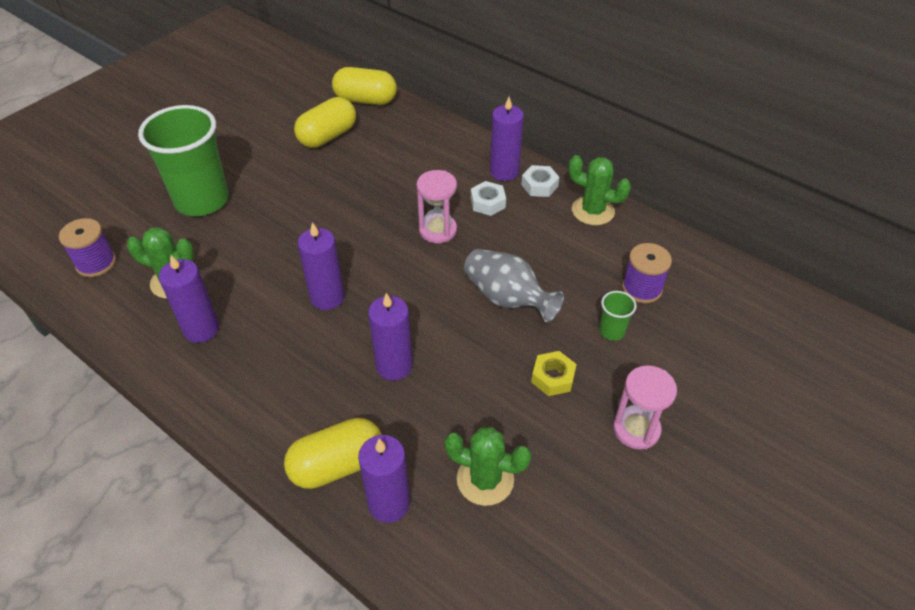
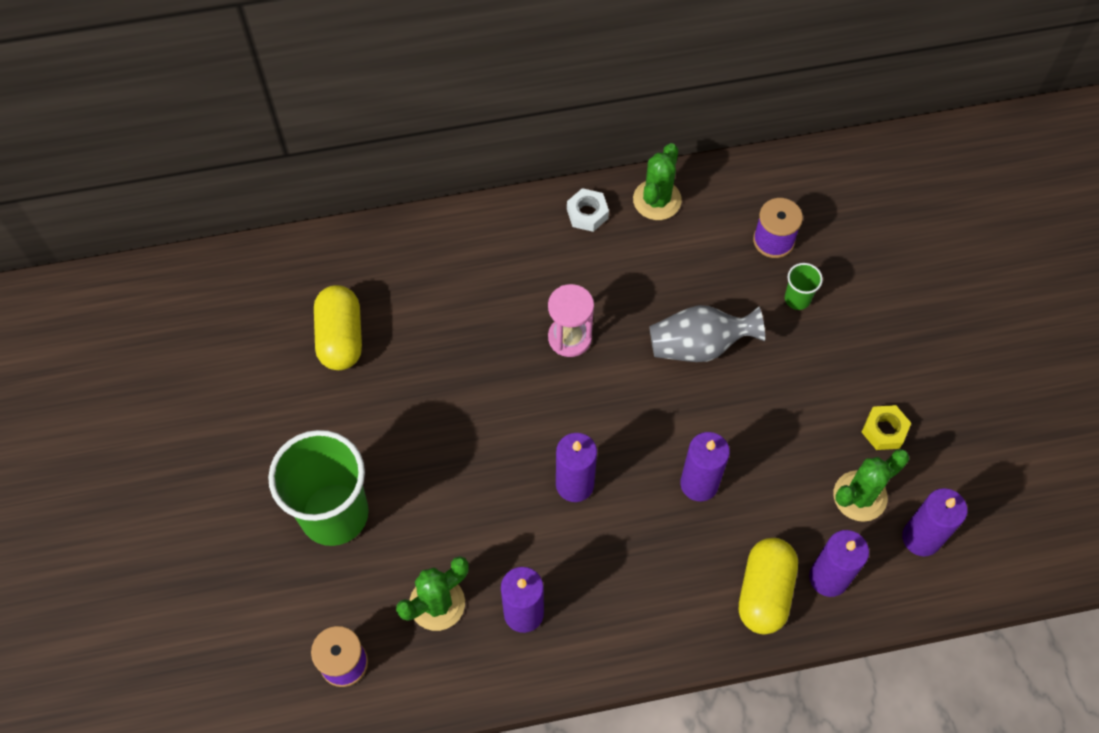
camera: 50 degrees left, 15 degrees up
yellow capsule [332,67,397,105] -> none
white nut [471,181,506,216] -> none
purple candle [490,97,524,181] -> purple candle moved to [902,488,967,556]
yellow nut [531,351,577,396] -> yellow nut moved to [862,405,911,450]
green cactus [568,155,631,225] -> green cactus turned 45 degrees counterclockwise [633,143,682,220]
pink hourglass [613,365,677,450] -> none

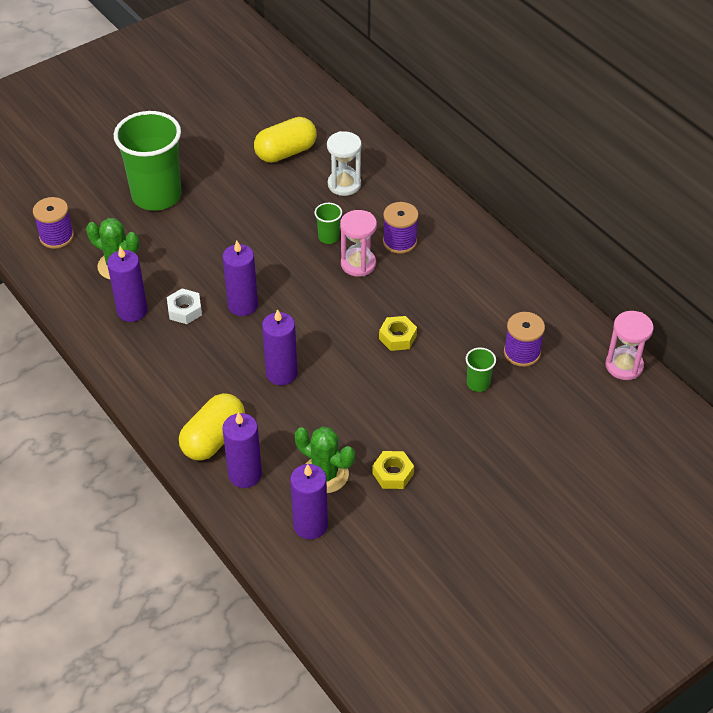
camera: 65 degrees right, 15 degrees down
white nut [567,188,609,232] -> white nut moved to [167,288,202,324]
green cactus [633,143,682,220] -> none
grey vase [650,305,765,362] -> yellow nut [379,316,417,351]
yellow capsule [739,538,798,634] -> yellow capsule turned 45 degrees counterclockwise [179,393,245,461]
none -> green cup [315,203,342,244]
none -> white hourglass [327,131,361,196]
none -> purple spool [383,202,419,254]
none -> pink hourglass [606,311,654,380]

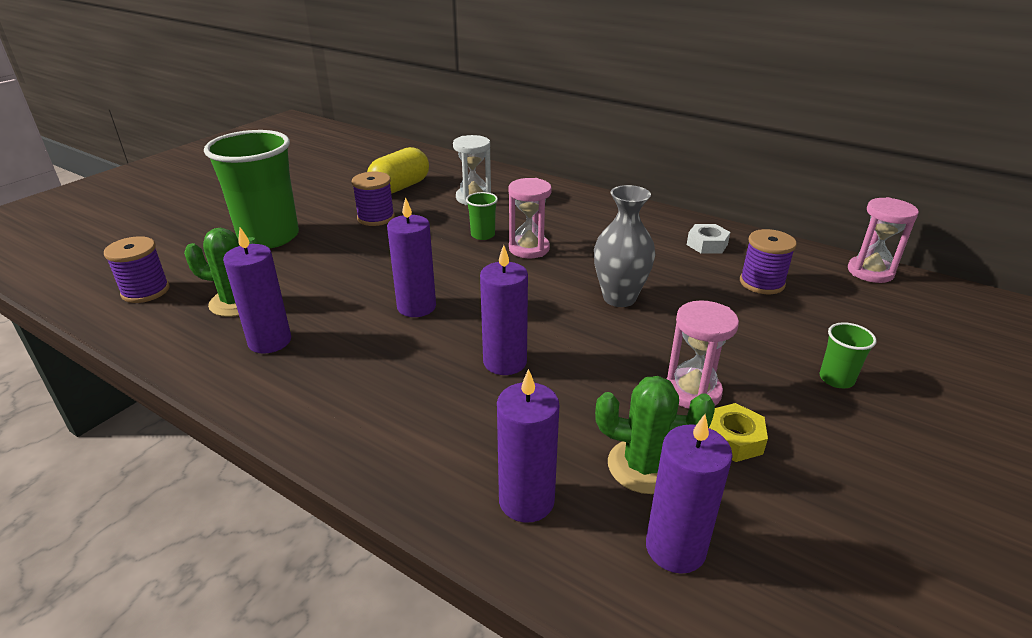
camera: 20 degrees left, 15 degrees down
white nut [167,288,202,324] -> white nut moved to [687,224,730,254]
yellow capsule [179,393,245,461] -> none
yellow nut [379,316,417,351] -> grey vase [594,185,656,307]
purple spool [383,202,419,254] -> purple spool moved to [352,172,395,226]
green cup [466,347,496,392] -> green cup moved to [819,322,877,388]
none -> pink hourglass [667,300,739,409]

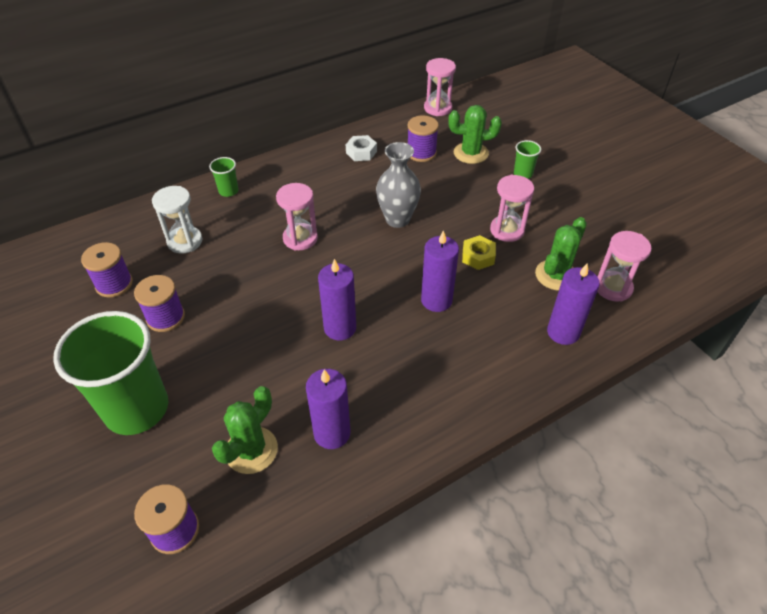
camera: 65 degrees left, 15 degrees up
yellow capsule [367,147,429,194] -> purple spool [81,242,133,298]
green cup [466,192,498,240] -> green cup moved to [209,157,238,197]
purple candle [646,414,733,574] -> pink hourglass [597,231,652,302]
yellow nut [709,403,768,462] -> yellow nut moved to [462,235,496,270]
none -> green cactus [448,105,502,164]

